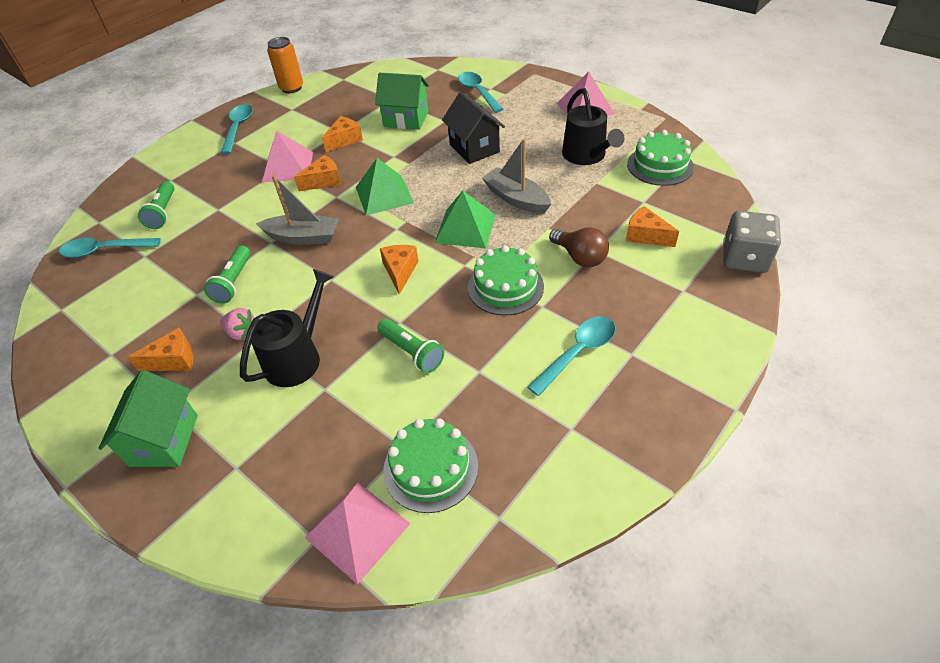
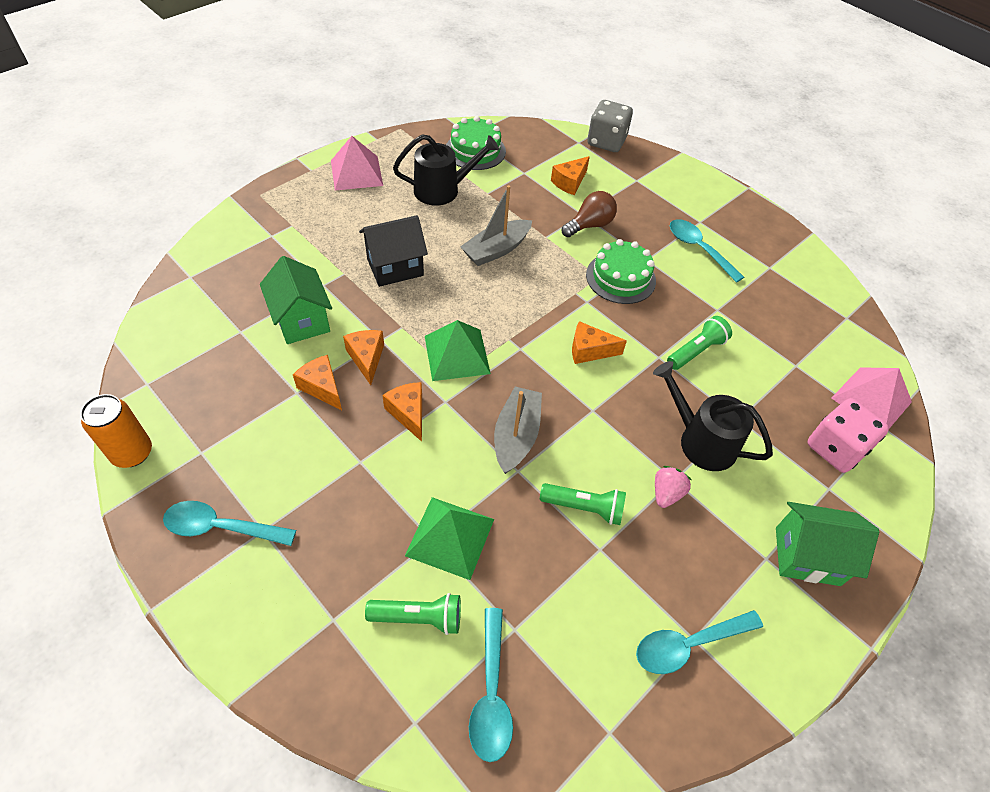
camera: 90 degrees left, 5 degrees up
orange cheese [127,328,194,371] -> orange cheese moved to [343,330,384,385]
pink pyramid [262,131,313,182] -> none
green house [375,73,429,130] -> green house turned 45 degrees counterclockwise [260,256,332,344]
green cake [383,418,478,513] -> none
green pyramid [435,191,496,248] -> green pyramid moved to [405,497,494,580]
turquoise spoon [458,72,503,113] -> turquoise spoon moved to [636,610,763,674]
none -> pink dice [807,398,889,473]

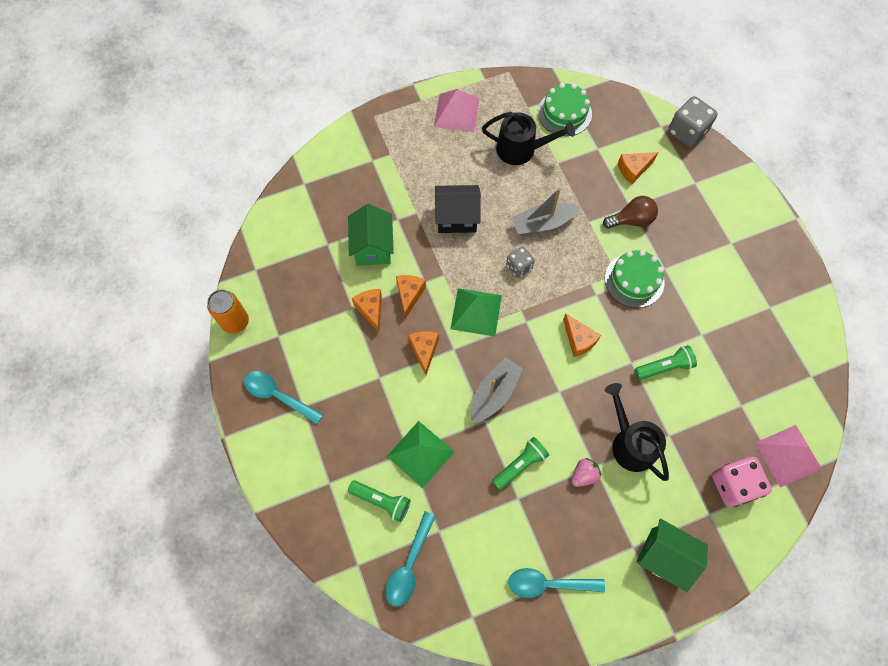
camera: 25 degrees right, 15 degrees up
green flashlight [540,483,626,525] -> green flashlight turned 75 degrees counterclockwise [492,437,549,490]
orange cheese [572,321,627,364] -> orange cheese turned 150 degrees counterclockwise [563,314,601,357]
turquoise spoon [670,219,744,283] -> none
none -> grey dice [506,246,535,278]

